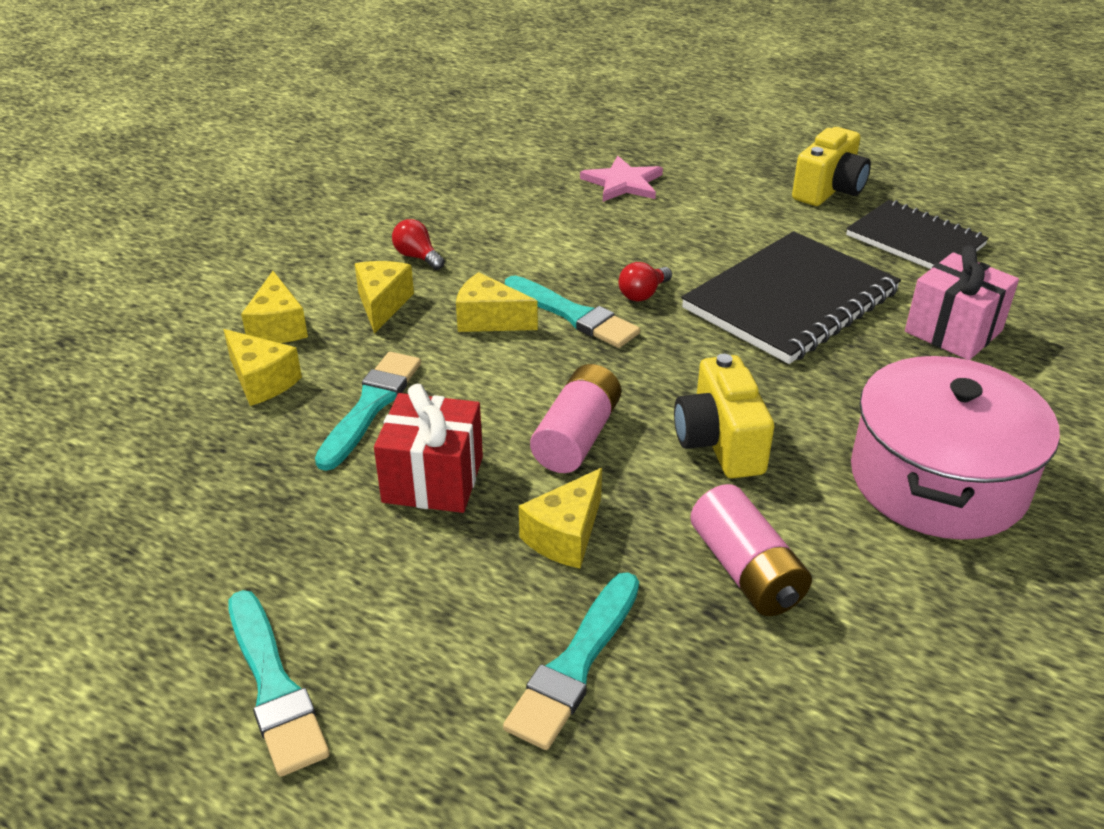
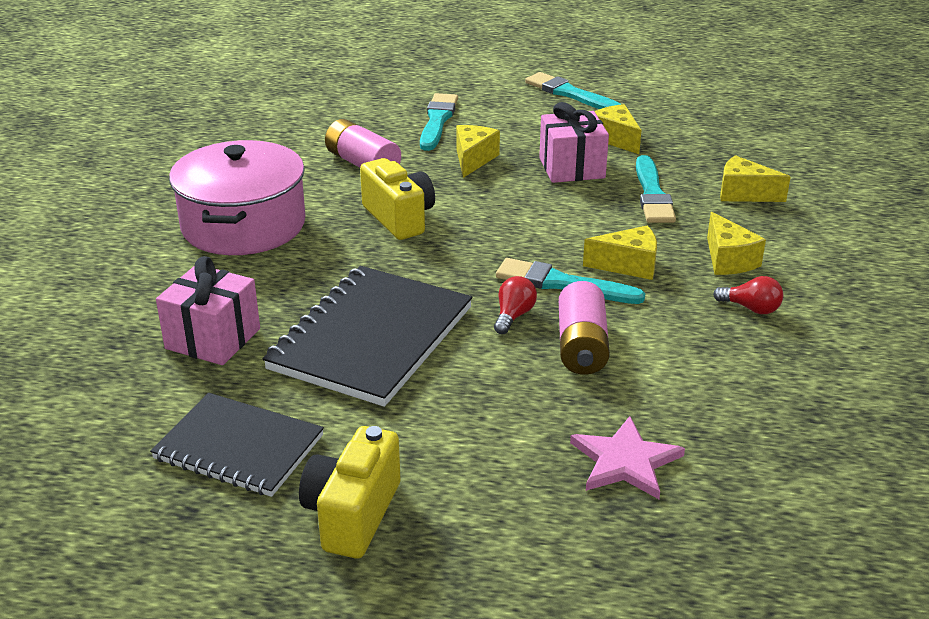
camera: 160 degrees right, 5 degrees down
yellow cheese [241,271,308,343] -> yellow cheese moved to [595,104,641,154]
red gift [374,384,483,513] -> pink gift [539,102,609,183]
pink battery [530,364,621,473] -> pink battery moved to [559,281,610,375]

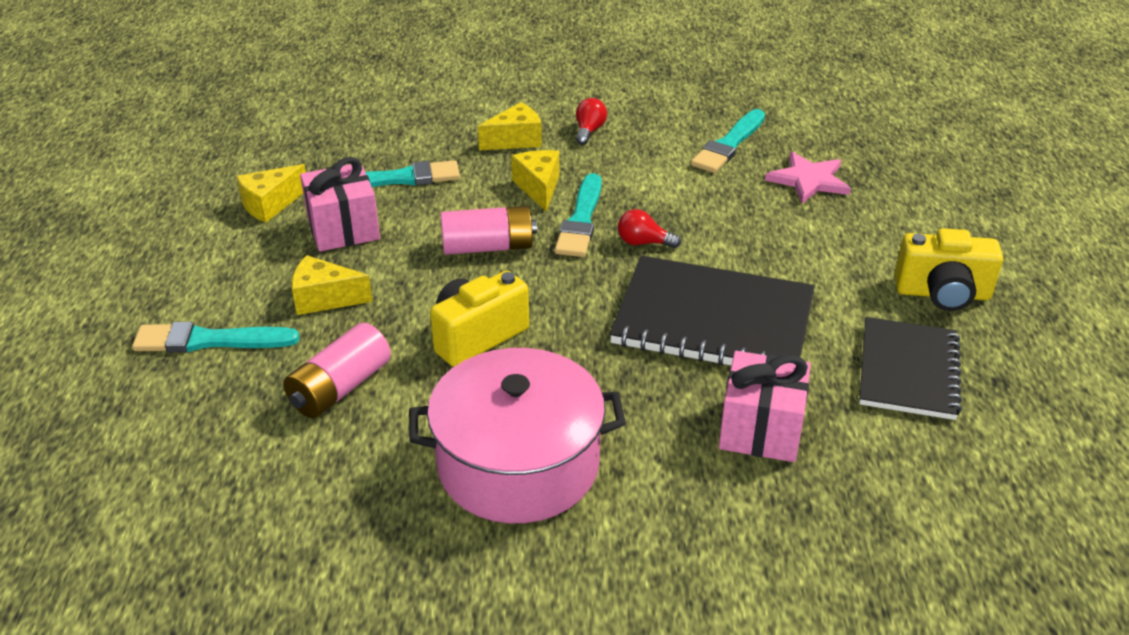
camera: 100 degrees left, 5 degrees up
turquoise brush [525,72,622,109] -> turquoise brush moved to [691,109,765,173]
pink battery [559,281,610,375] -> pink battery moved to [441,206,537,255]
yellow cheese [720,155,791,202] -> none

